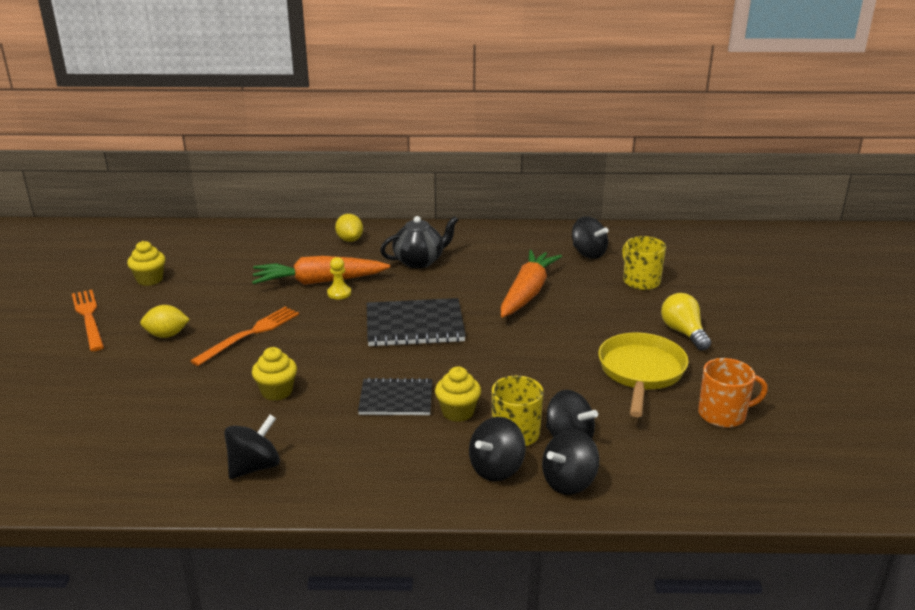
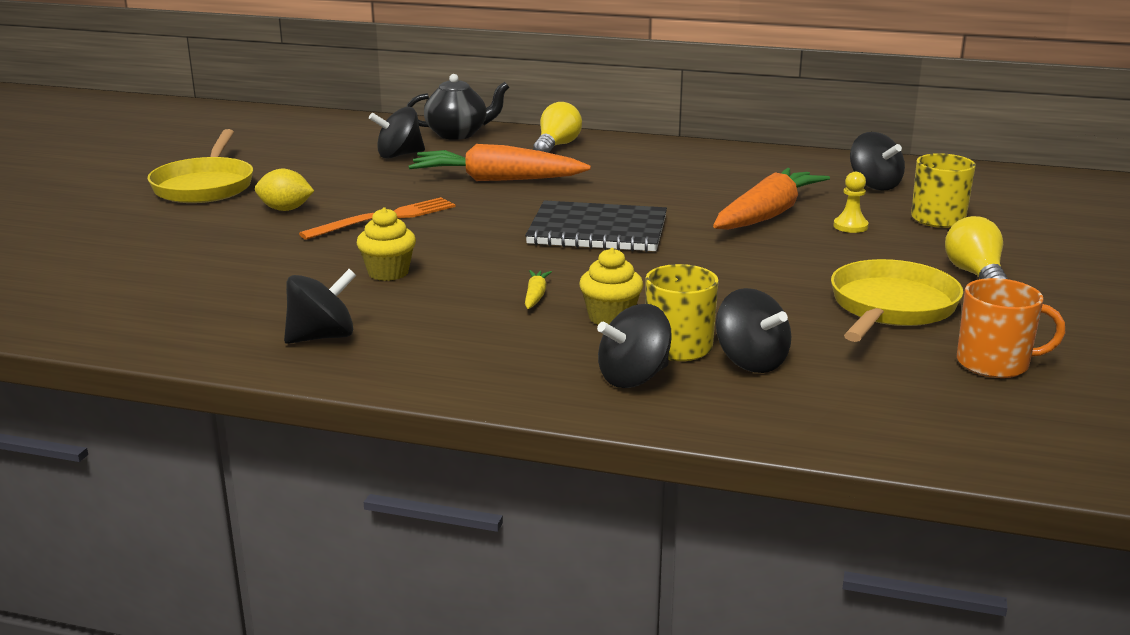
camera: 15 degrees right, 5 degrees down
orange fork [72,290,104,351] -> yellow pan [147,129,253,203]
yellow cupcake [127,241,165,286] -> none
yellow pawn [327,257,351,299] -> yellow pawn moved to [834,172,869,233]
yellow lemon [335,214,363,242] -> yellow light bulb [533,102,582,153]
black notebook [358,378,433,415] -> yellow carrot [525,270,552,309]
black teapot [380,216,458,268] -> black teapot moved to [407,74,509,140]
black spinning top [542,429,599,495] -> black spinning top moved to [369,107,425,158]

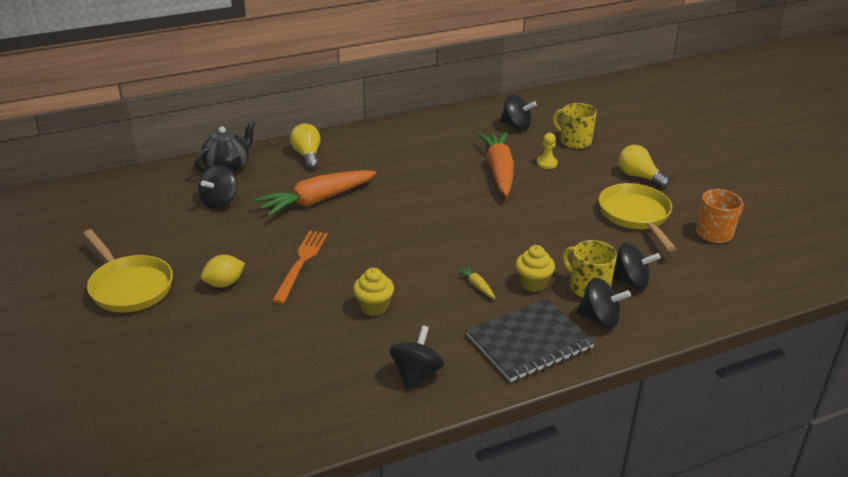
camera: 40 degrees left, 10 degrees up
black notebook [525,200,667,252] -> black notebook moved to [466,298,595,382]
black spinning top [597,304,672,388] -> black spinning top turned 90 degrees counterclockwise [576,278,631,328]

